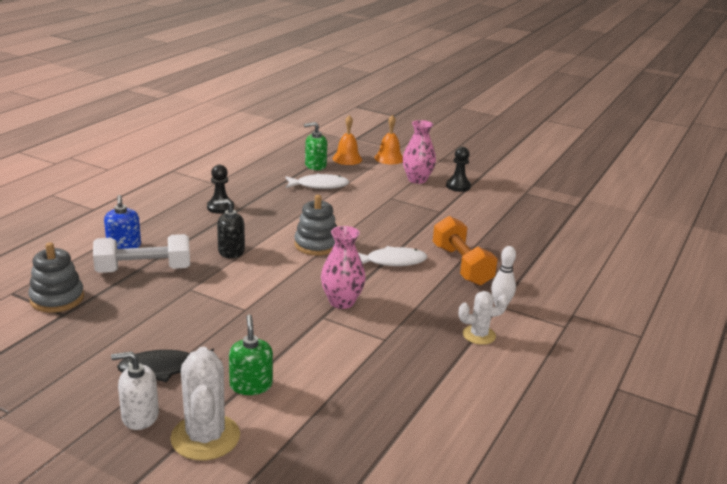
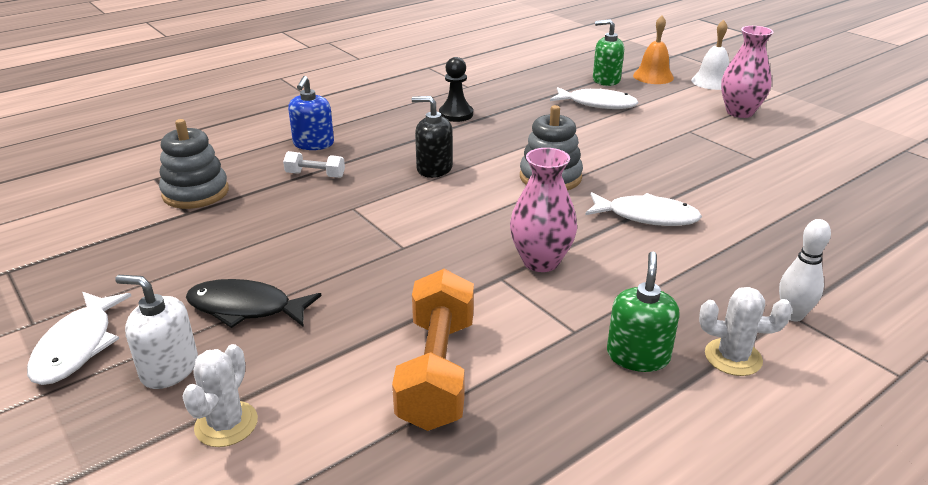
camera: 25 degrees right, 5 degrees up
white dumbbell [93,234,190,273] -> white dumbbell [283,151,345,178], size x0.49
white cactus [170,347,240,460] -> white cactus [182,344,258,447], size x0.60
green soap dispenser [229,315,273,395] -> green soap dispenser moved to [607,252,680,372]
orange bell [374,115,403,164] -> white bell [691,20,729,90]
orange dumbbell [433,216,498,286] -> orange dumbbell moved to [392,269,474,431]
black pawn [446,147,471,192] -> none
none -> white fish [27,292,131,385]

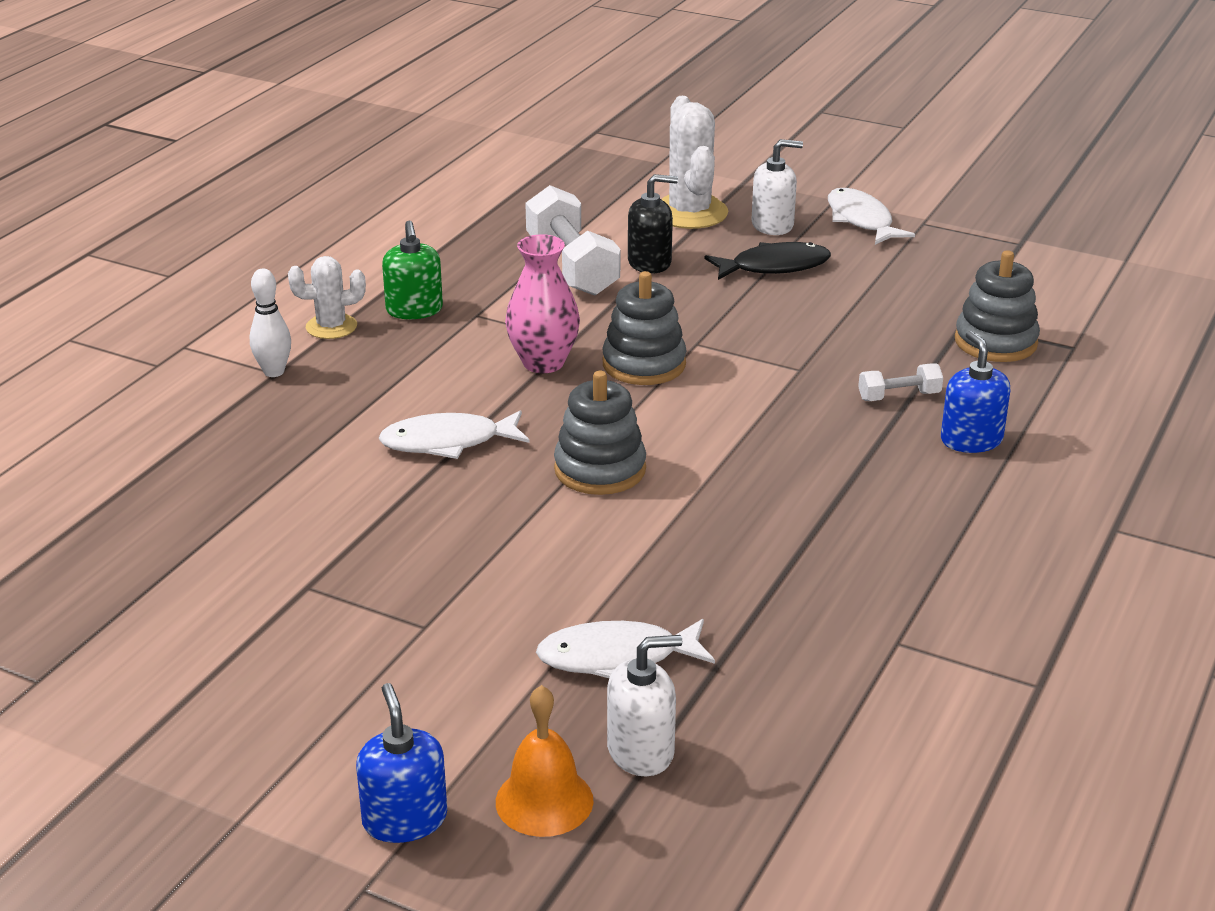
camera: 155 degrees right, 0 degrees up
white cactus [182,344,258,447] -> white cactus [661,96,728,229], size x1.67
orange dumbbell [392,269,474,431] -> white dumbbell [525,185,620,296]
black soap dispenser [412,96,453,178] -> black soap dispenser moved to [628,174,678,274]
black pawn [439,57,473,122] -> none
green soap dispenser [593,19,624,86] -> white soap dispenser [607,635,682,776]
white bell [691,20,729,90] -> blue soap dispenser [356,683,447,843]
pink vase [721,26,773,118] -> none
none -> grey stacking toy [602,271,686,385]

